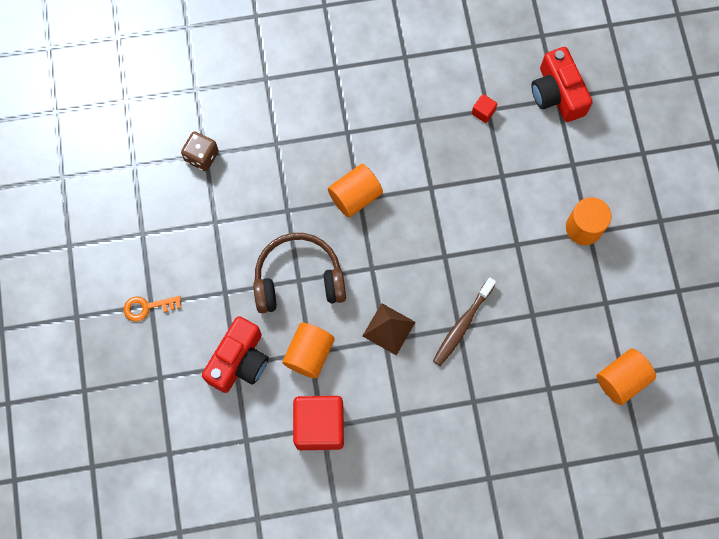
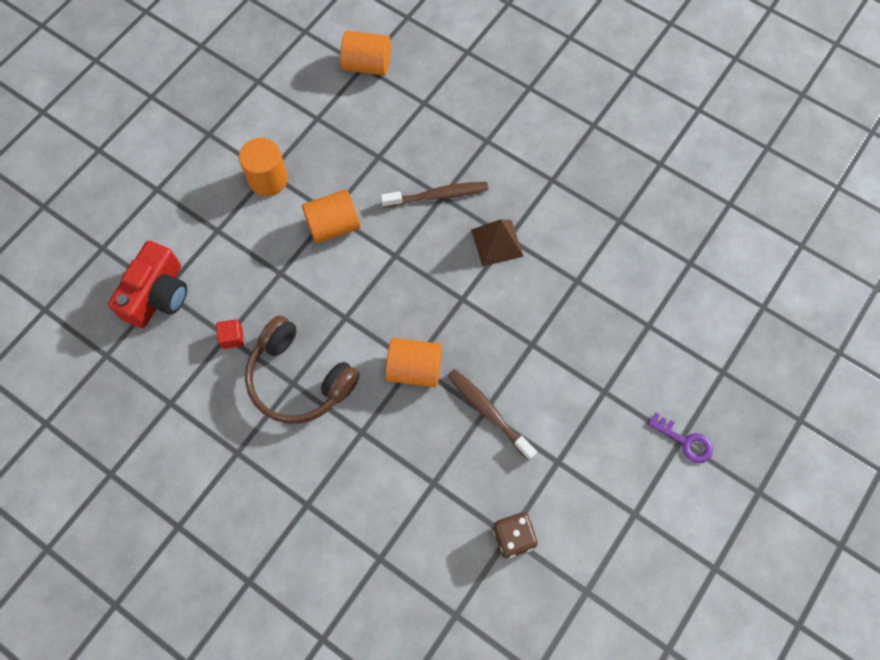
camera: 135 degrees left, 5 degrees down
orange key [124,296,181,322] -> purple key [648,413,713,463]
red camera [202,316,269,393] -> none
brown headphones [253,233,346,313] -> brown headphones moved to [245,316,360,424]
orange cylinder [282,323,335,378] -> orange cylinder moved to [302,190,360,243]
red cube [293,396,344,450] -> none
none -> brown toothbrush [448,369,537,461]

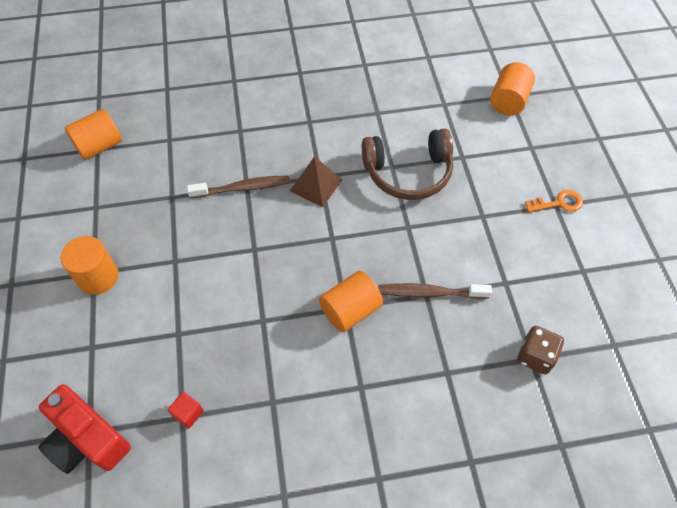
camera: 45 degrees left, 10 degrees down
red camera [108,241,187,328] -> red camera turned 150 degrees clockwise [38,384,131,474]
brown headphones [245,316,360,424] -> brown headphones moved to [362,129,453,200]
orange cylinder [302,190,360,243] -> orange cylinder moved to [490,62,535,116]
brown toothbrush [381,182,489,208] -> brown toothbrush turned 45 degrees clockwise [187,176,290,198]
purple key [648,413,713,463] -> orange key [525,190,583,212]

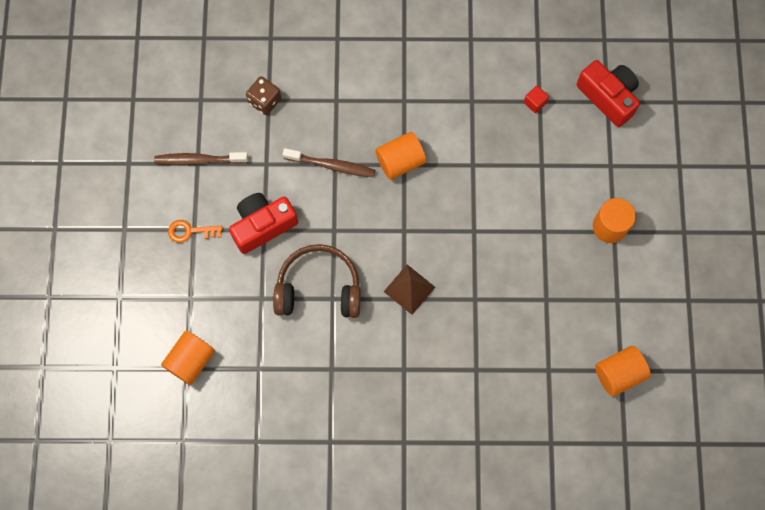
camera: 170 degrees left, 15 degrees up
brown toothbrush [187,176,290,198] -> brown toothbrush moved to [154,152,248,165]
none -> red camera [229,193,298,254]

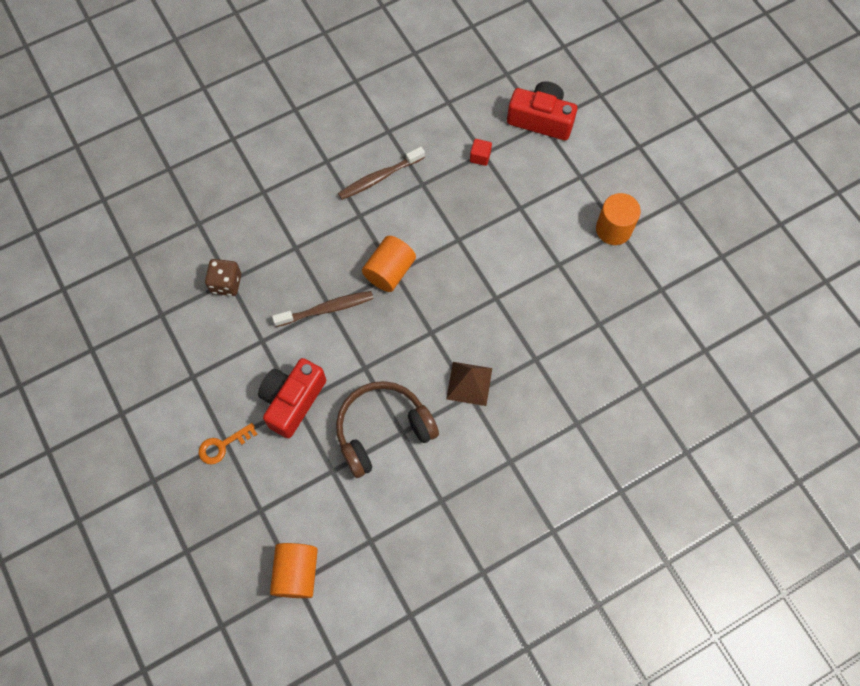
camera: 30 degrees left, 5 degrees down
brown toothbrush [154,152,248,165] -> brown toothbrush moved to [338,147,425,200]
orange cylinder [595,346,651,396] -> none

